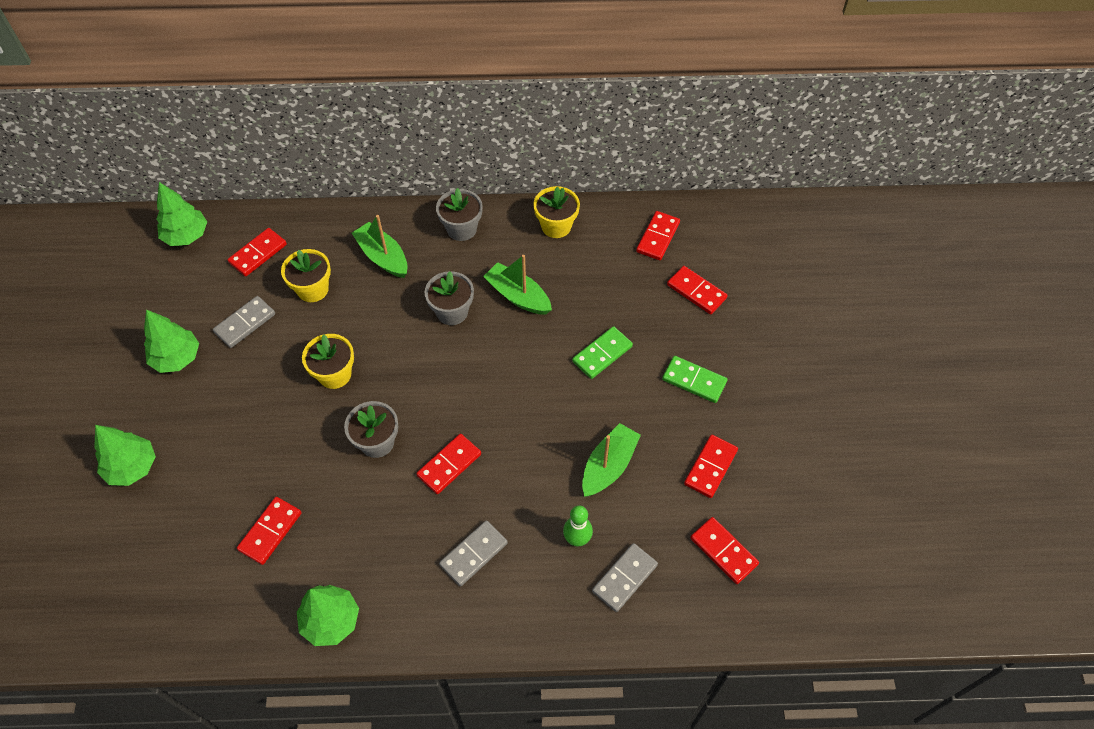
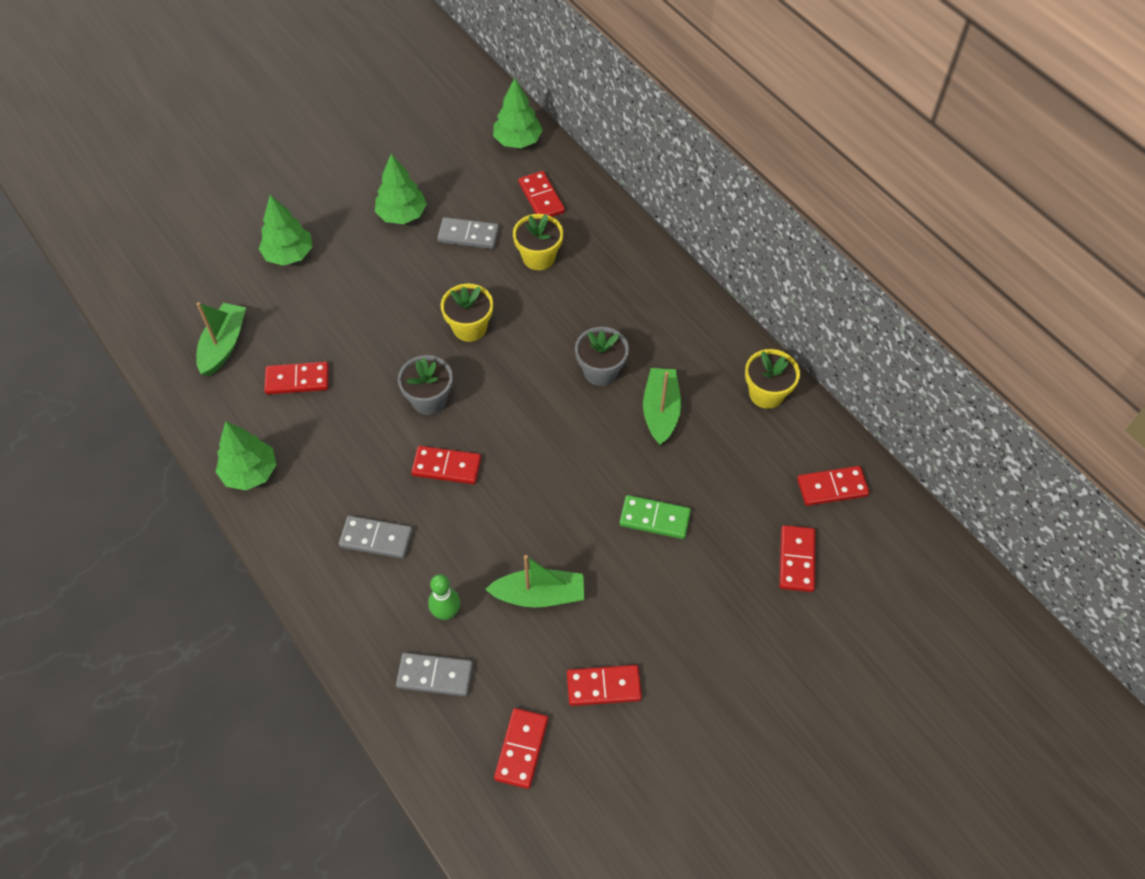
camera: 55 degrees right, 0 degrees up
red domino [228,228,287,276] -> red domino turned 60 degrees clockwise [518,171,565,217]
green boat [352,215,408,278] -> green boat moved to [196,302,246,377]
grey flower pot [436,188,483,241] -> none
green domino [662,356,727,403] -> none

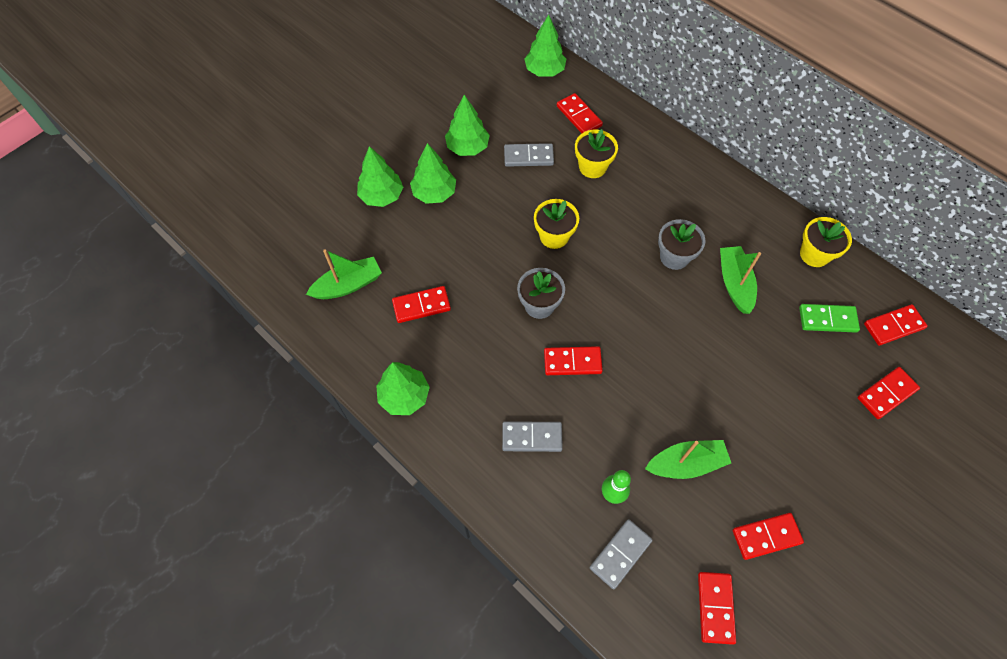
camera: 10 degrees left, 5 degrees up
green boat [196,302,246,377] -> green boat turned 60 degrees clockwise [306,249,382,299]
grey domino [396,653,473,696] -> grey domino turned 45 degrees counterclockwise [589,519,653,589]
green domino [620,495,691,539] -> green domino moved to [799,304,860,333]
red domino [779,525,816,592] -> red domino turned 60 degrees clockwise [857,367,920,419]
none -> green tree [410,143,456,204]

